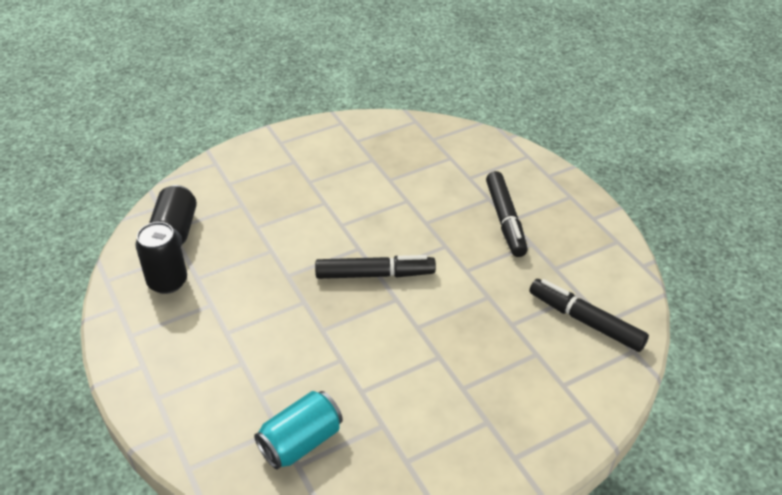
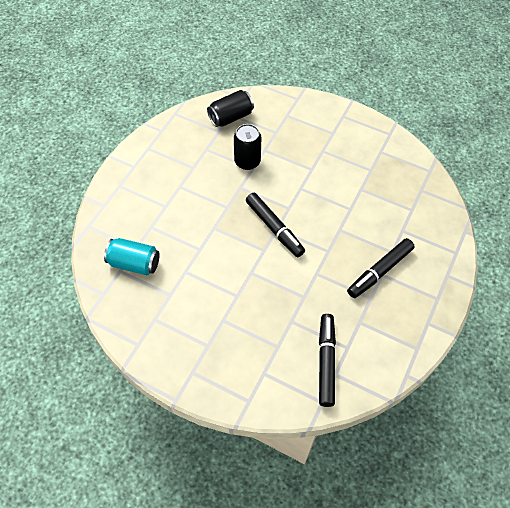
camera: 55 degrees right, 15 degrees up
black can [135,222,187,294] -> black can moved to [234,124,262,170]

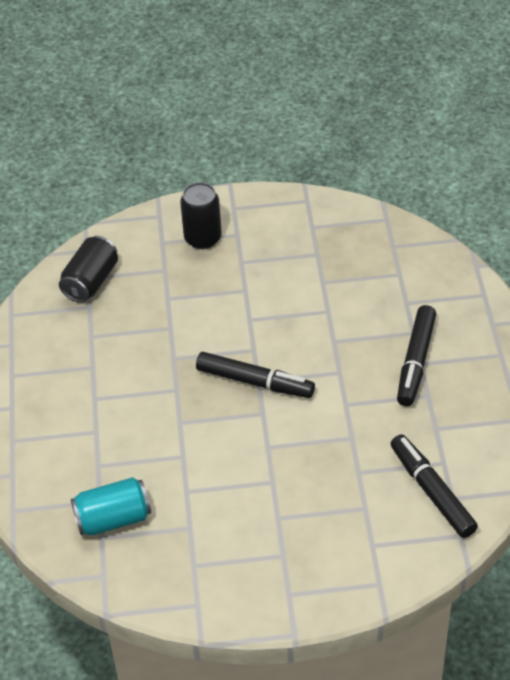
camera: 30 degrees left, 10 degrees down
black can [234,124,262,170] -> black can moved to [180,182,222,249]

